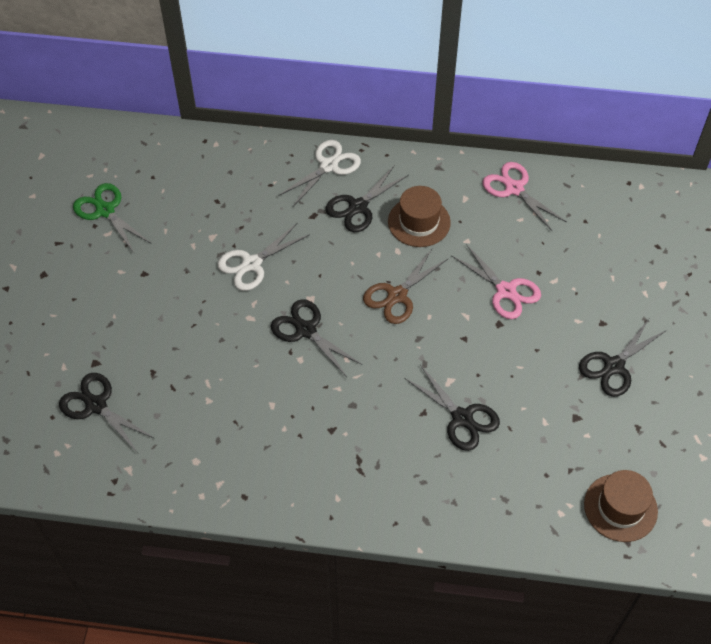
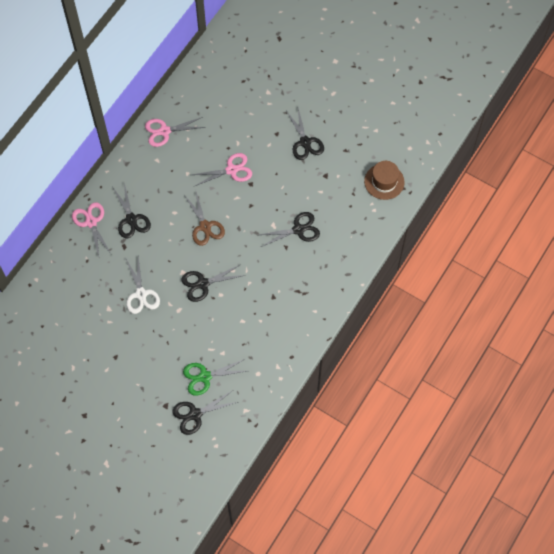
camera: 65 degrees left, 10 degrees up
green scissors [73,183,150,253] -> green scissors moved to [183,359,247,396]
white scissors [278,140,361,207] -> pink scissors [72,202,112,257]
brown hat [388,186,451,247] -> none

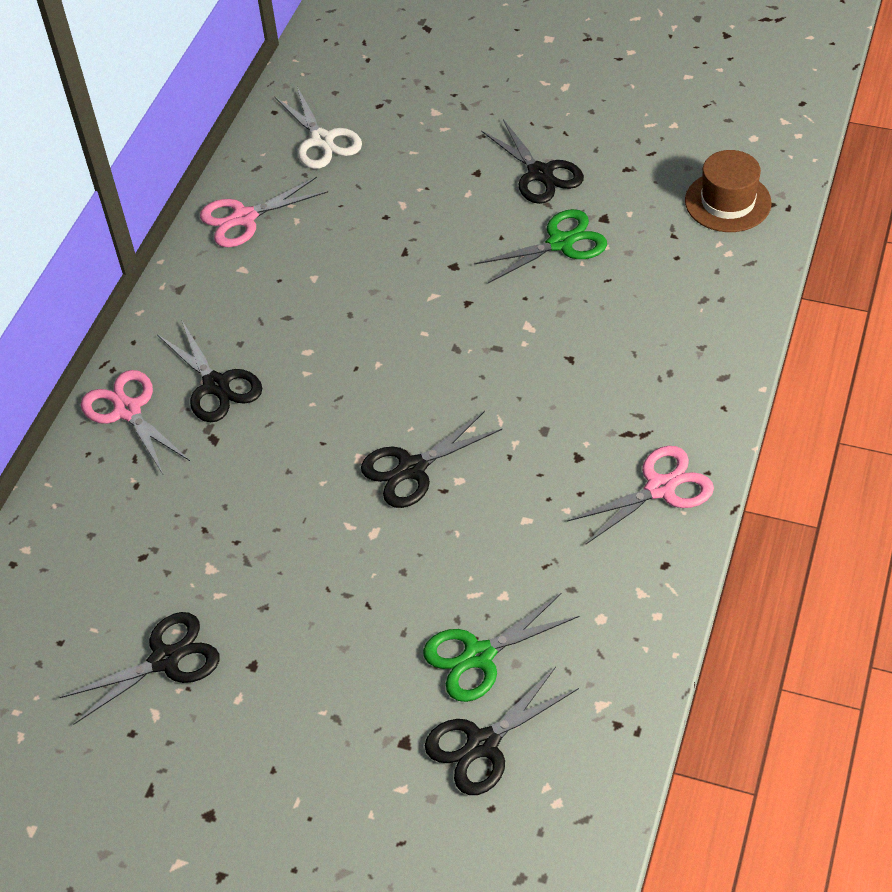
camera: 10 degrees left, 15 degrees down
white scissors [126,256,160,314] -> white scissors moved to [274,87,362,169]
brown scissors [184,189,225,246] -> none
pink scissors [192,153,252,186] -> pink scissors moved to [567,446,714,545]
black scissors [259,212,320,247] -> black scissors moved to [59,612,220,724]
none -> green scissors [475,209,607,283]

